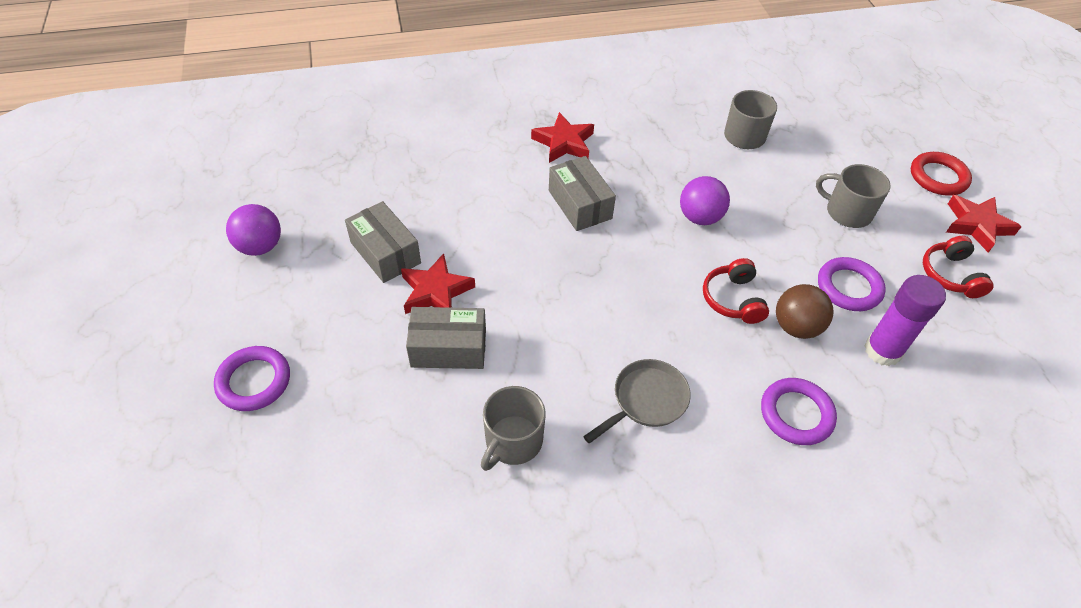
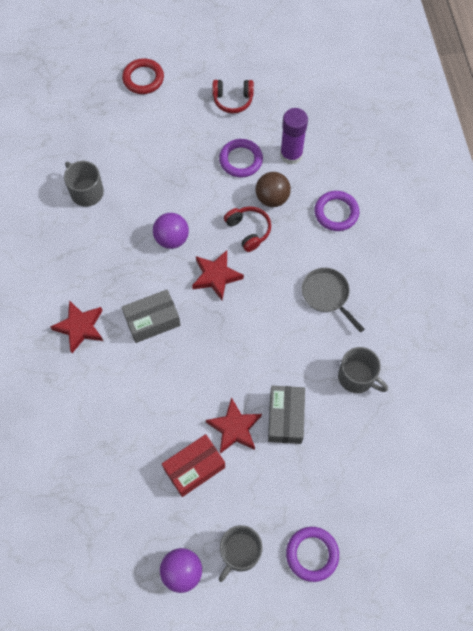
camera: 85 degrees left, 15 degrees up
grey box [345,201,421,283] -> red box [162,434,225,497]
red headphones [703,258,769,324] -> red headphones turned 120 degrees counterclockwise [224,206,271,252]
grey mug [816,164,891,228] -> grey mug moved to [219,525,263,582]
red star [946,195,1022,253] -> red star moved to [192,250,244,300]

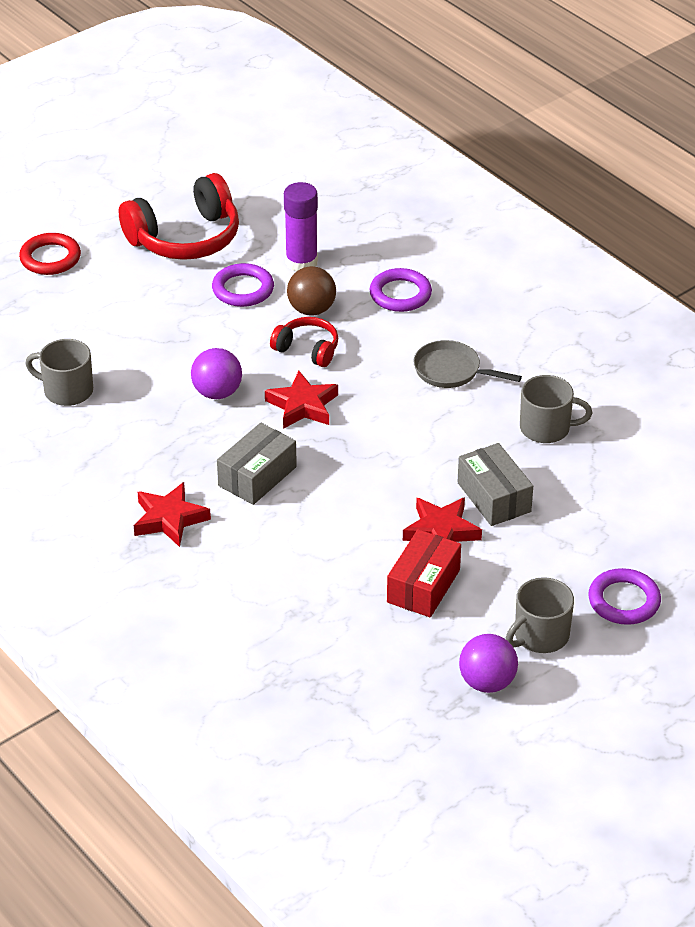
camera: 30 degrees left, 25 degrees down
red headphones [213,80,254,113] -> red headphones [119,173,239,260], size x1.87
grey mug [219,525,263,582] -> grey mug turned 45 degrees clockwise [506,577,574,653]

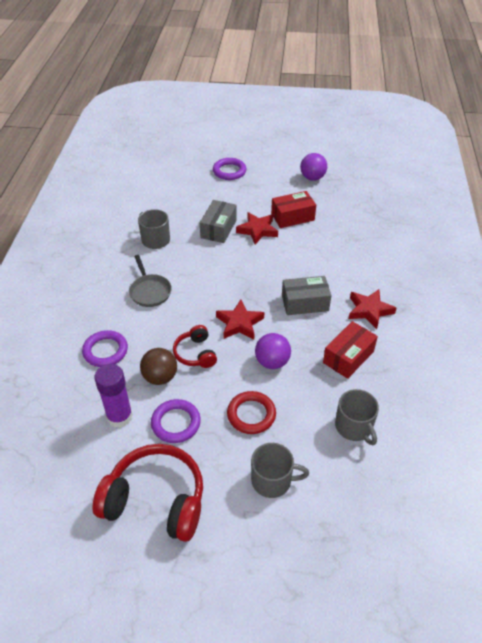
camera: 135 degrees left, 5 degrees up
red ring [19,233,81,275] -> red ring moved to [227,391,276,434]
grey mug [506,577,574,653] -> grey mug moved to [251,443,309,498]
none -> red box [323,321,378,379]

